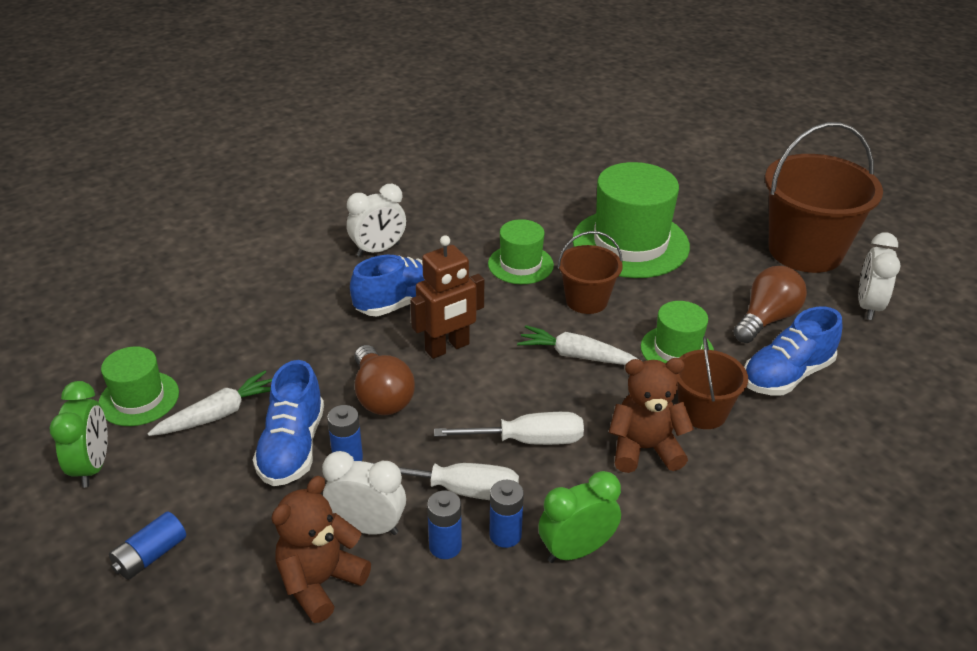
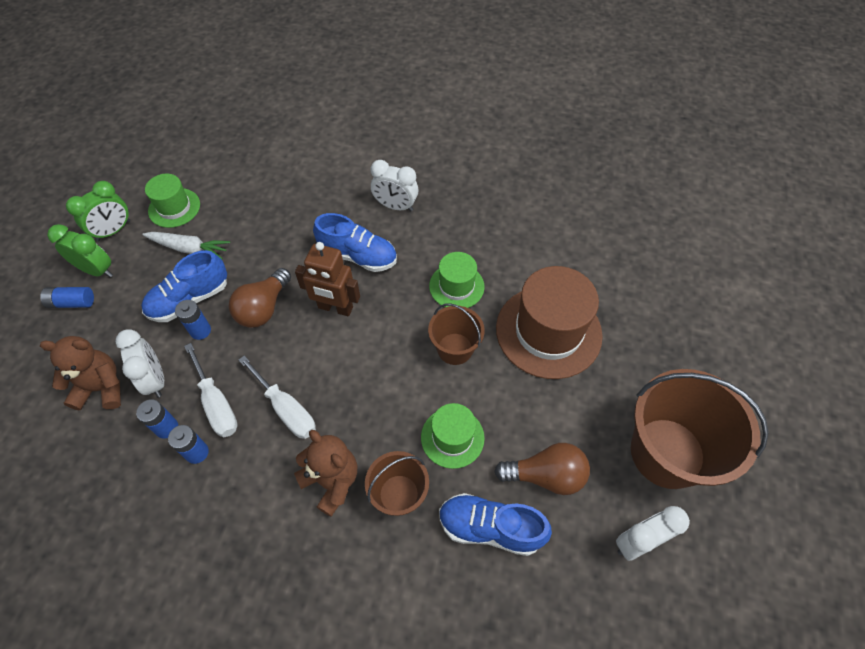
camera: 50 degrees right, 20 degrees up
white carrot [517,325,638,365] -> none
green clock [538,471,621,563] -> green clock moved to [47,224,113,277]
green hat [573,162,690,278] -> brown hat [496,266,603,379]

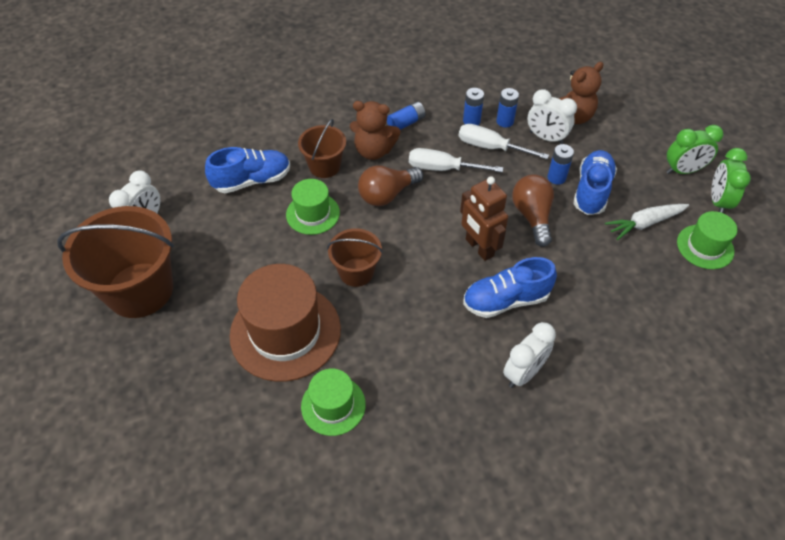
camera: 145 degrees right, 5 degrees down
blue battery [40,287,94,308] -> blue battery moved to [387,101,426,130]
brown robot [295,242,360,316] -> brown robot turned 105 degrees counterclockwise [460,176,508,261]
white clock [371,160,418,211] -> white clock turned 150 degrees clockwise [503,322,556,388]
green hat [429,252,485,308] -> green hat moved to [301,369,366,436]
brown light bulb [494,443,590,495] -> brown light bulb moved to [358,165,423,206]

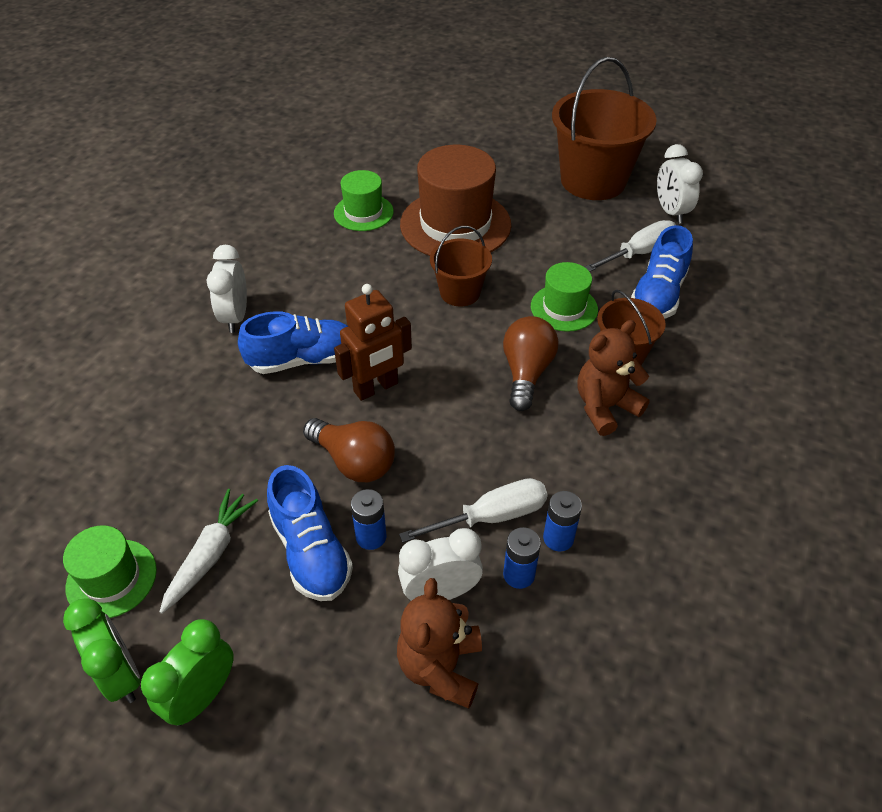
camera: 135 degrees right, 5 degrees down
blue battery [387,101,426,130] -> none
white screwdriver [409,148,503,172] -> white screwdriver moved to [585,220,676,272]
brown robot [460,176,508,261] -> brown robot turned 135 degrees clockwise [334,284,412,401]
blue shoe [463,257,557,318] -> blue shoe turned 45 degrees clockwise [238,311,348,374]

